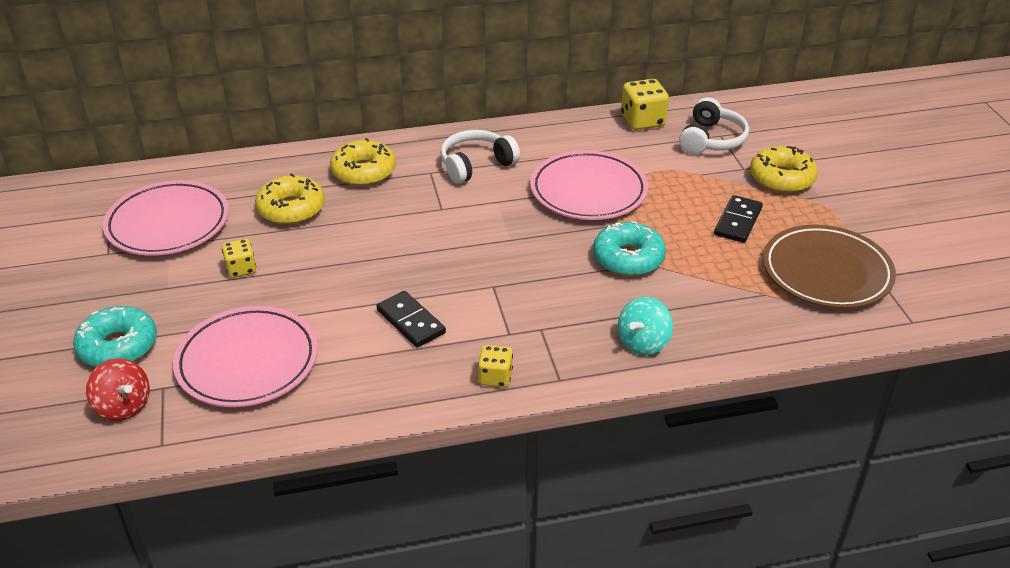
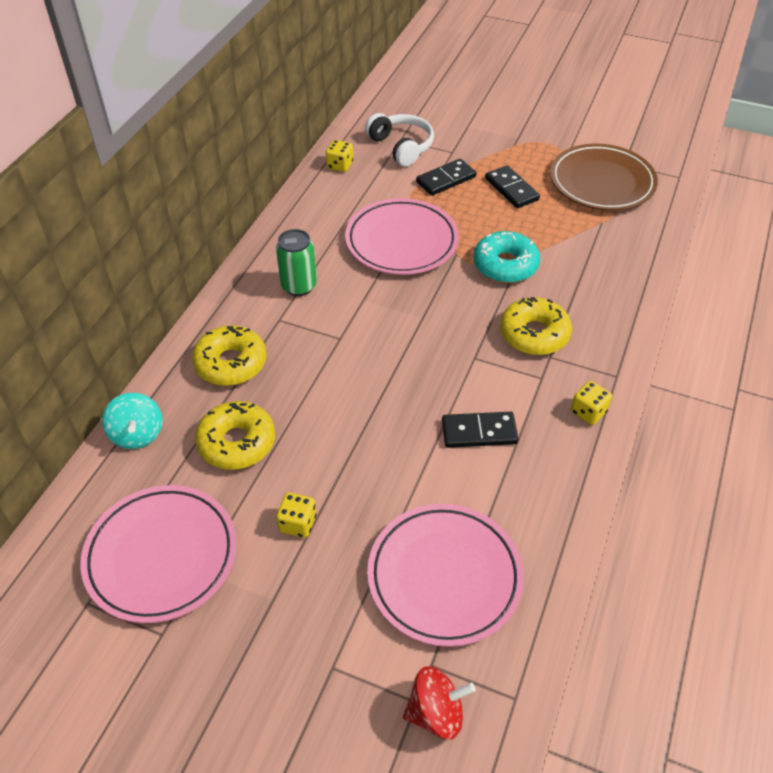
camera: 55 degrees left, 10 degrees up
turquoise donut [73,306,157,367] -> none
white headphones [440,130,520,184] -> green can [276,229,317,296]
turquoise spinning top [618,297,673,355] -> turquoise spinning top moved to [102,393,162,449]
yellow dice [621,79,669,130] -> yellow dice [326,140,353,172], size x0.62
yellow donut [750,146,818,193] -> yellow donut moved to [500,297,572,355]
none -> black domino [416,159,476,196]

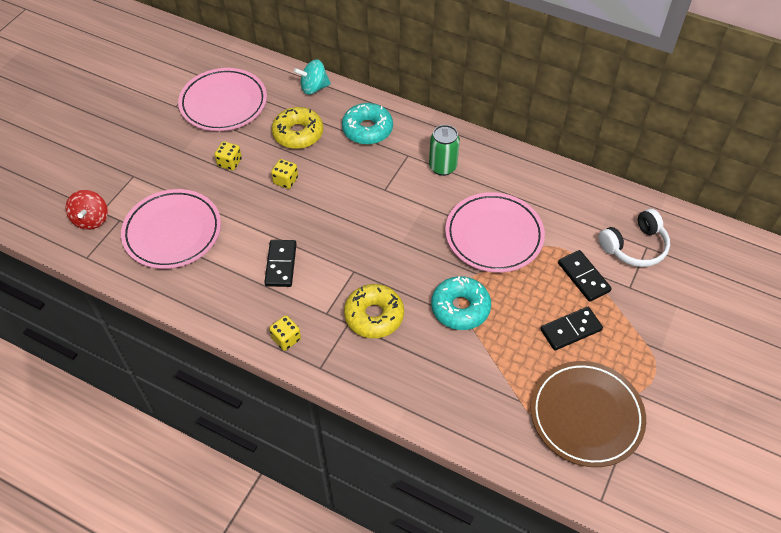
camera: 95 degrees right, 5 degrees up
yellow donut [192,325,267,386] -> turquoise donut [342,103,393,145]
yellow dice [326,140,353,172] -> yellow dice moved to [271,159,298,189]

